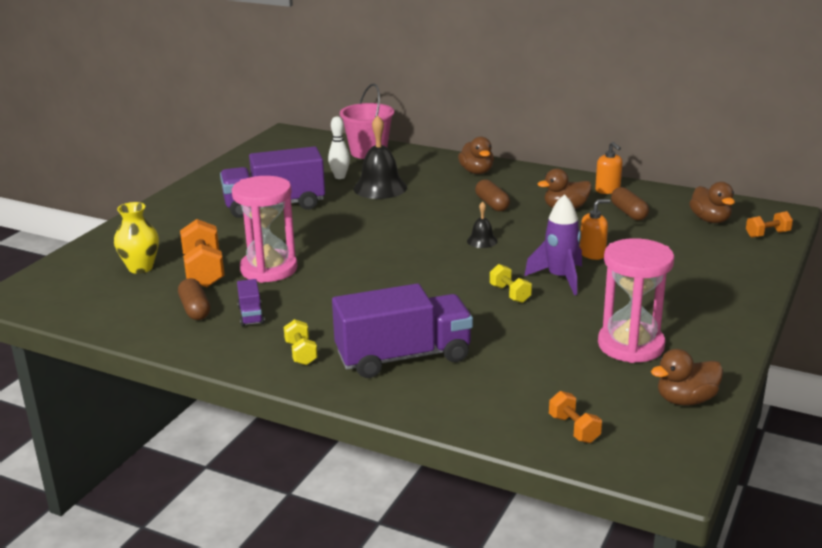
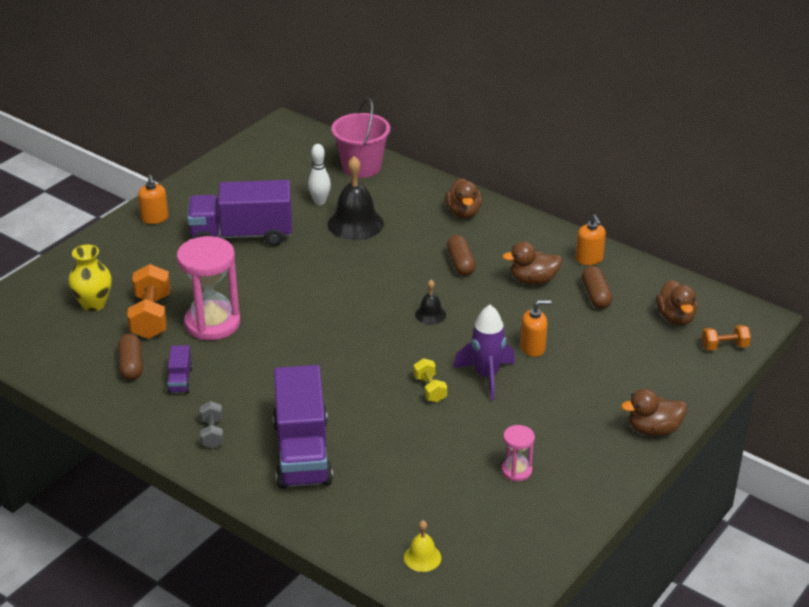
camera: 10 degrees right, 10 degrees up
yellow dumbbell [284,319,318,365] -> grey dumbbell [200,401,224,449]
purple truck [332,284,473,378] -> purple truck turned 90 degrees clockwise [273,365,333,489]
orange dumbbell [549,391,602,443] -> yellow bell [404,520,441,572]
pink hourglass [598,238,675,363] -> pink hourglass [502,425,535,481], size x0.49
brown duck [651,349,723,405] -> brown duck moved to [621,389,687,436]
none -> orange soap dispenser [138,175,168,224]

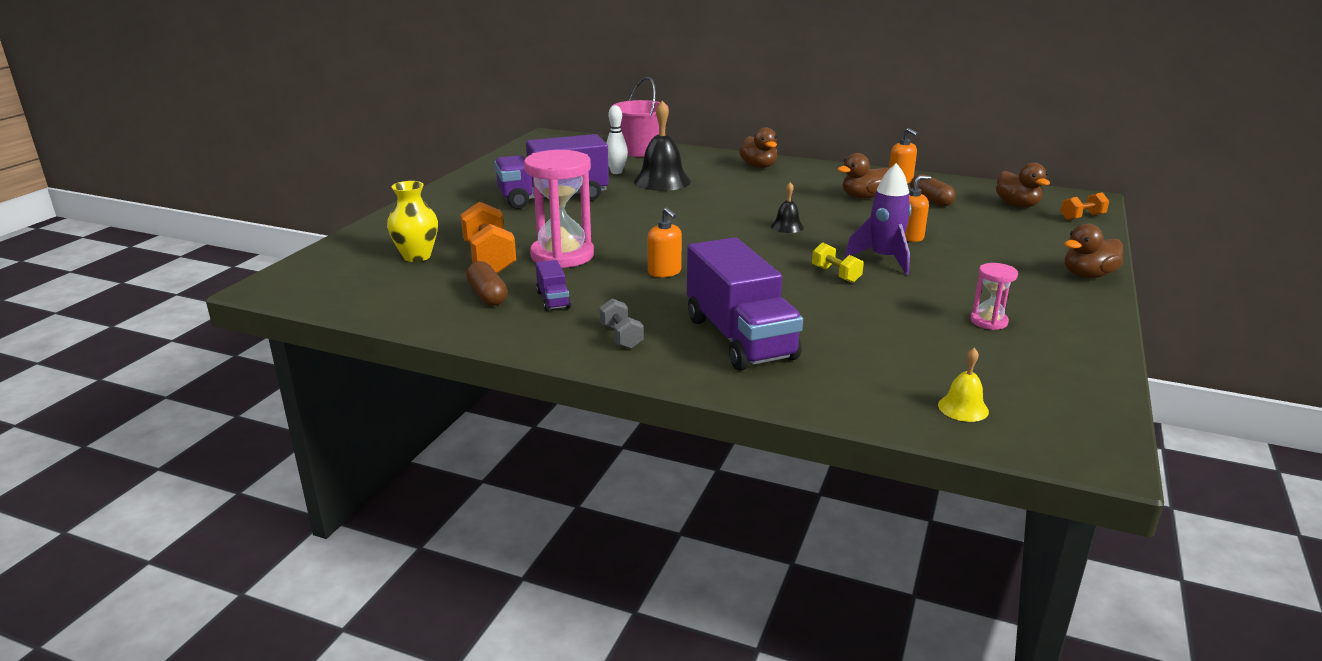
camera: 15 degrees left, 10 degrees down
orange soap dispenser [138,175,168,224] -> orange soap dispenser moved to [648,208,682,277]
brown capsule [447,235,476,276] -> none

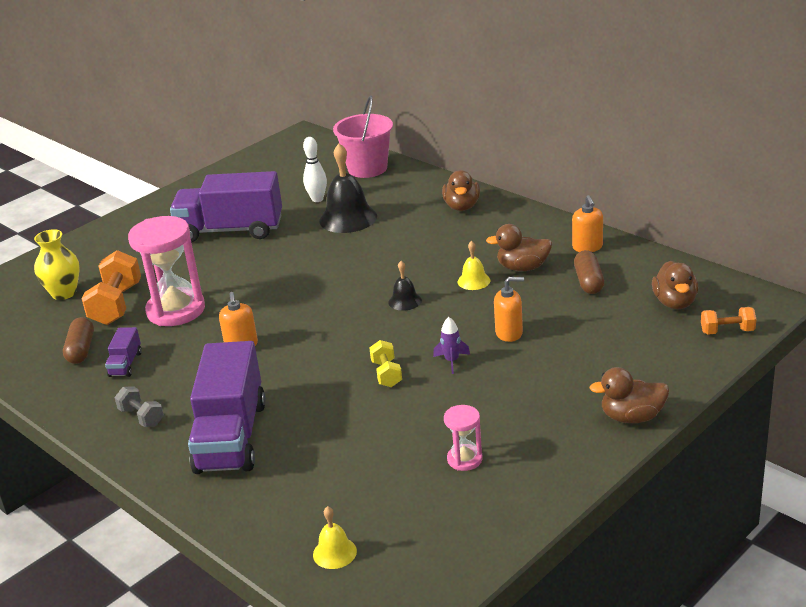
camera: 25 degrees right, 5 degrees up
grey dumbbell [599,299,644,349] -> grey dumbbell turned 45 degrees counterclockwise [115,387,164,427]
purple rocket [845,163,911,275] -> purple rocket [433,317,470,374], size x0.53
none -> yellow bell [458,241,490,290]

